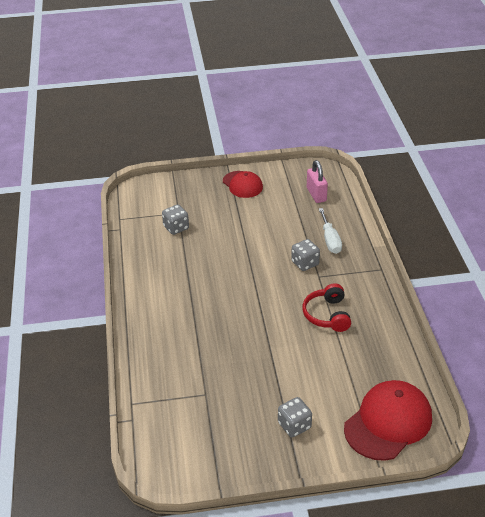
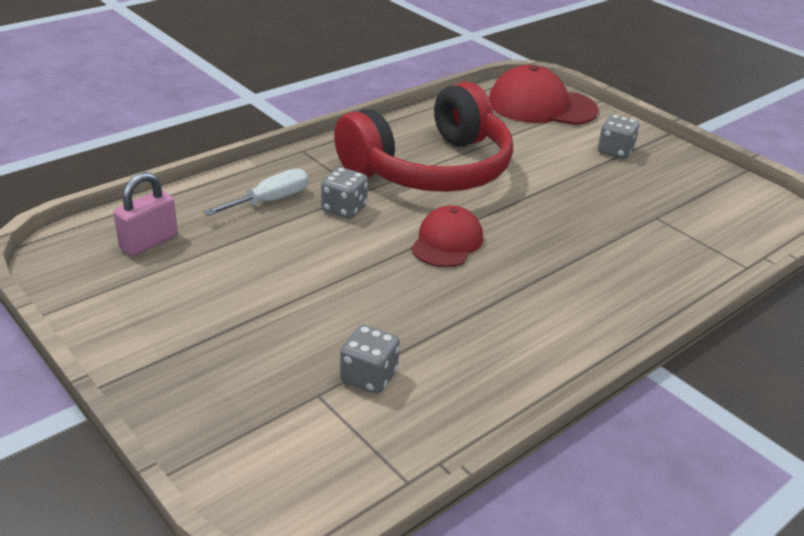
camera: 125 degrees left, 5 degrees down
red cap [223,171,263,198] -> red cap moved to [411,205,483,267]
red headphones [302,283,351,332] -> red headphones [334,82,513,192], size x2.17

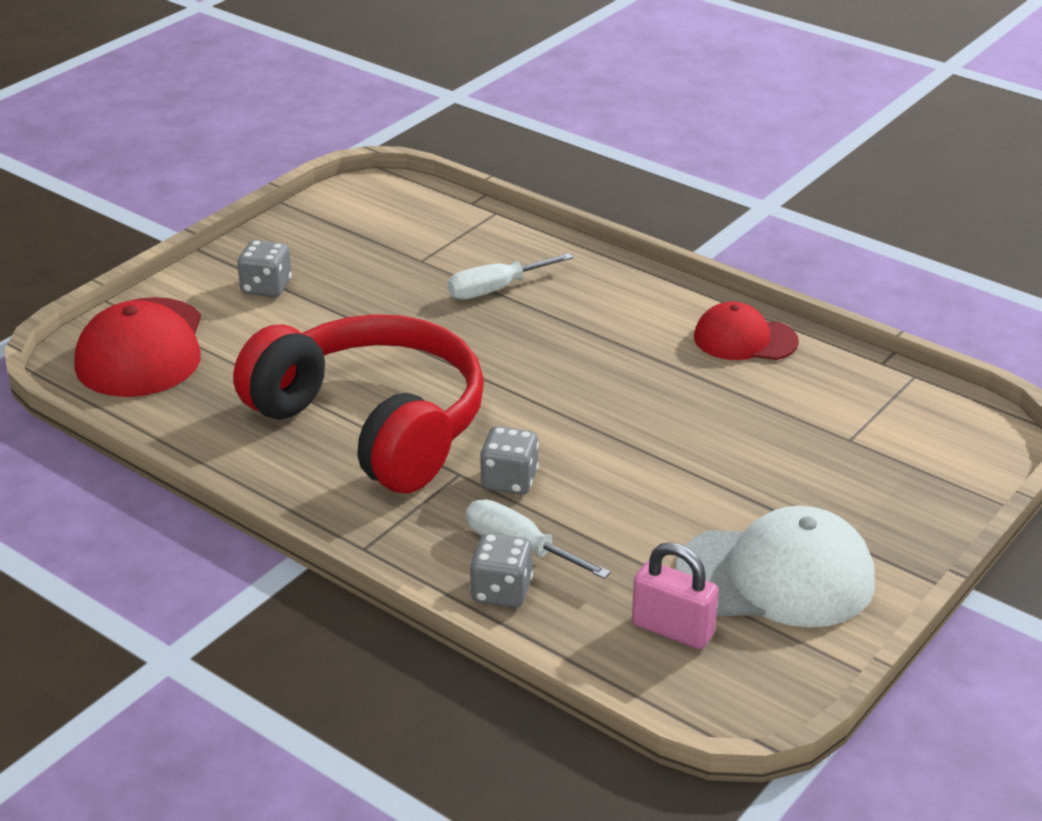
camera: 100 degrees left, 0 degrees up
grey dice [340,325,400,394] -> grey dice moved to [470,533,533,608]
red cap [411,205,483,267] -> red cap moved to [694,302,799,360]
none -> white screwdriver [448,253,574,299]
none -> white cap [676,506,875,628]

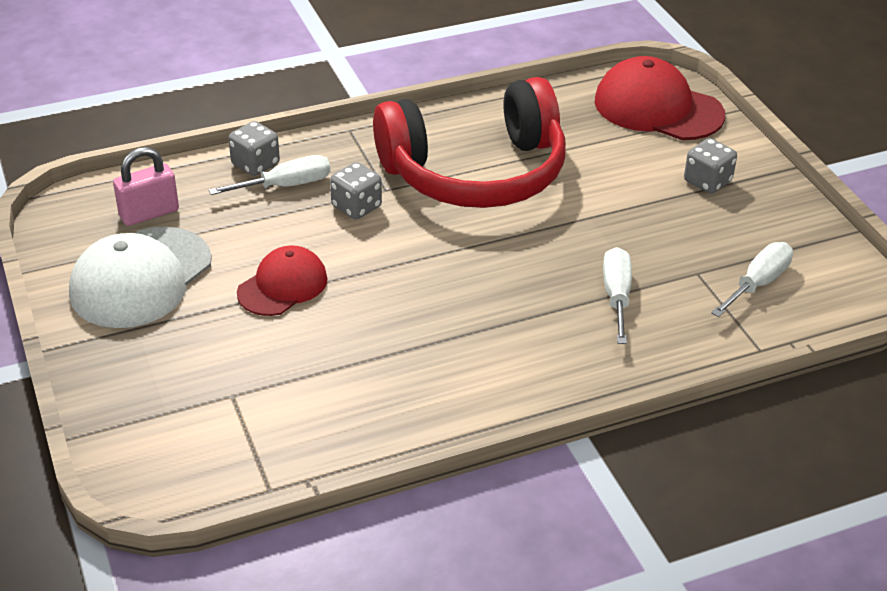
camera: 120 degrees right, 5 degrees up
red cap [694,302,799,360] -> red cap moved to [237,245,327,316]
none -> white screwdriver [711,242,793,317]

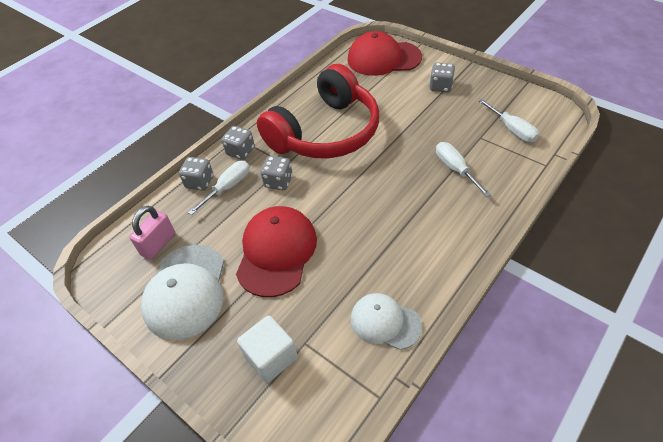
camera: 25 degrees left, 10 degrees up
red cap [237,245,327,316] -> red cap [236,206,317,297], size x1.60
white screwdriver [711,242,793,317] -> white screwdriver turned 135 degrees clockwise [478,99,539,142]
none -> grey dice [222,126,255,160]
none -> white cube [237,315,298,383]
none -> white cap [351,293,422,350]

